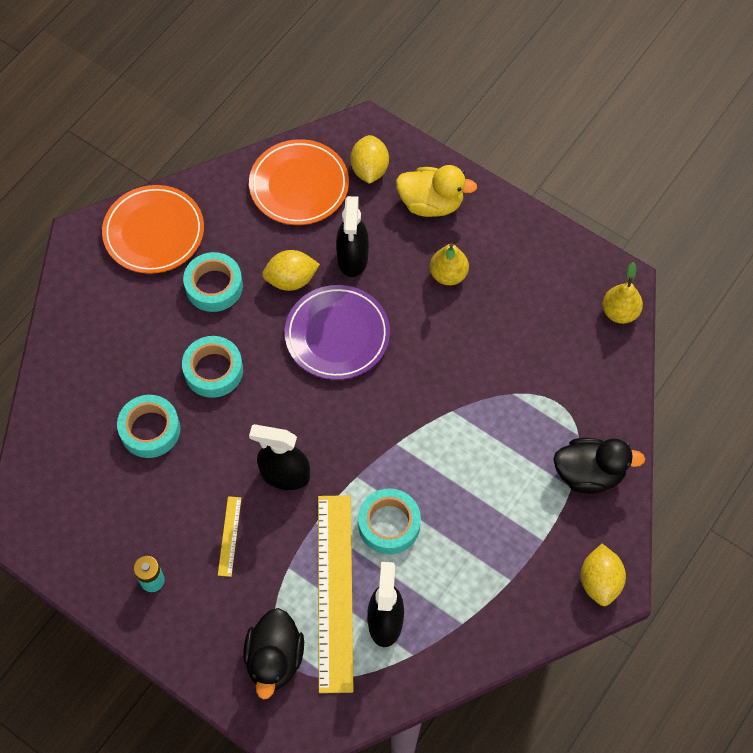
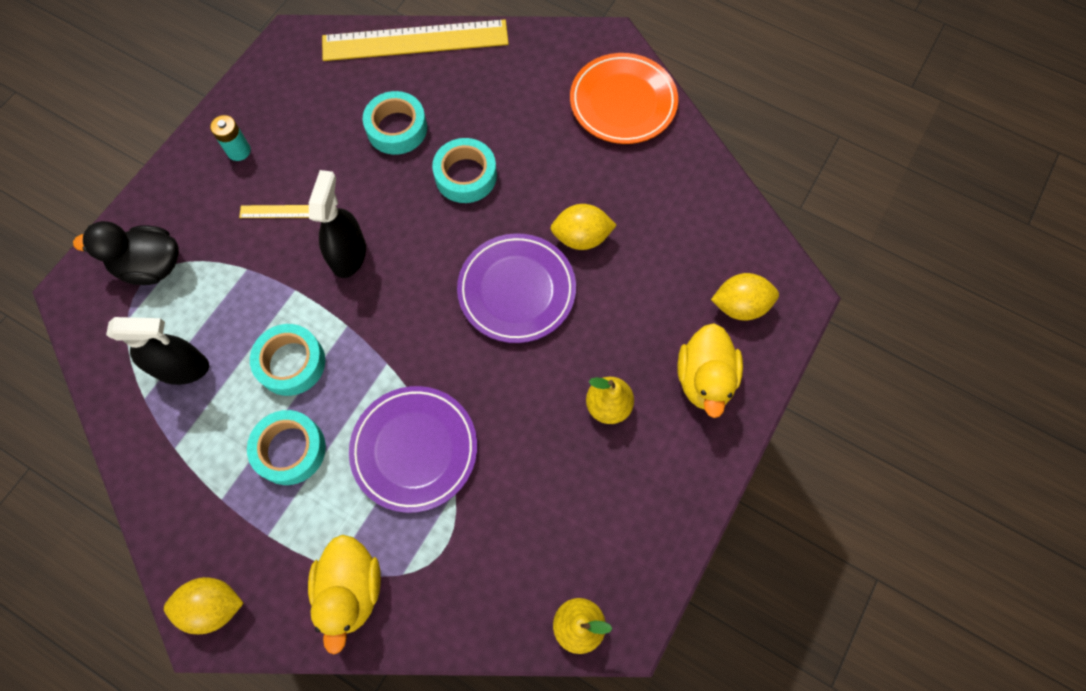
camera: 85 degrees right, 5 degrees up
turquoise tape [183,252,243,312] -> turquoise tape moved to [247,410,326,485]
orange plate [249,139,349,225] -> none
yellow lemon [262,250,320,291] -> yellow lemon turned 75 degrees counterclockwise [550,204,617,250]
yellow ruler [318,495,353,693] -> yellow ruler moved to [322,19,509,61]
black spray bottle [336,196,369,277] -> none
black duck [553,438,645,494] -> yellow duck [308,535,381,654]
none -> purple plate [349,386,477,513]

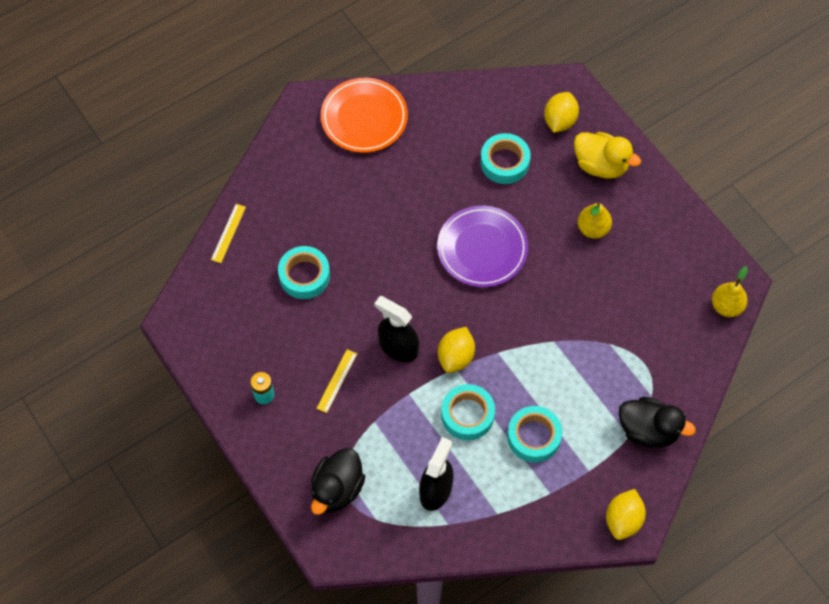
camera: 65 degrees left, 5 degrees down
yellow duck [308,535,381,654] -> black duck [619,397,696,448]
yellow ruler [322,19,509,61] -> yellow ruler [211,204,246,263], size x0.42
purple plate [349,386,477,513] -> none
turquoise tape [432,138,497,203] -> turquoise tape moved to [480,133,531,184]
yellow lemon [550,204,617,250] -> yellow lemon moved to [438,327,475,373]

